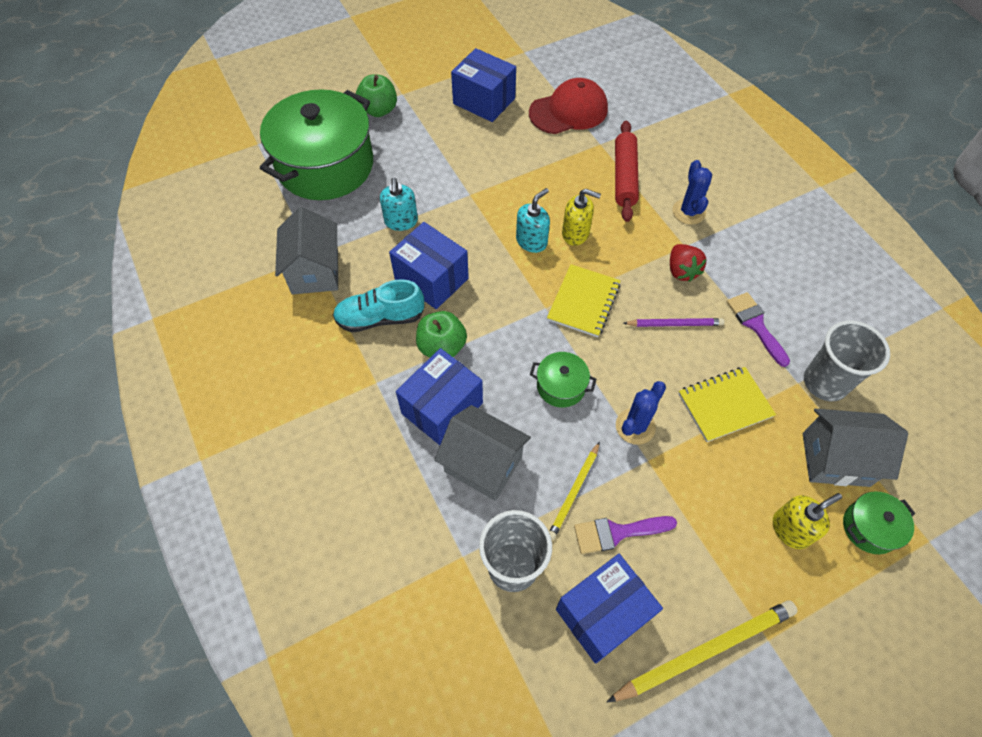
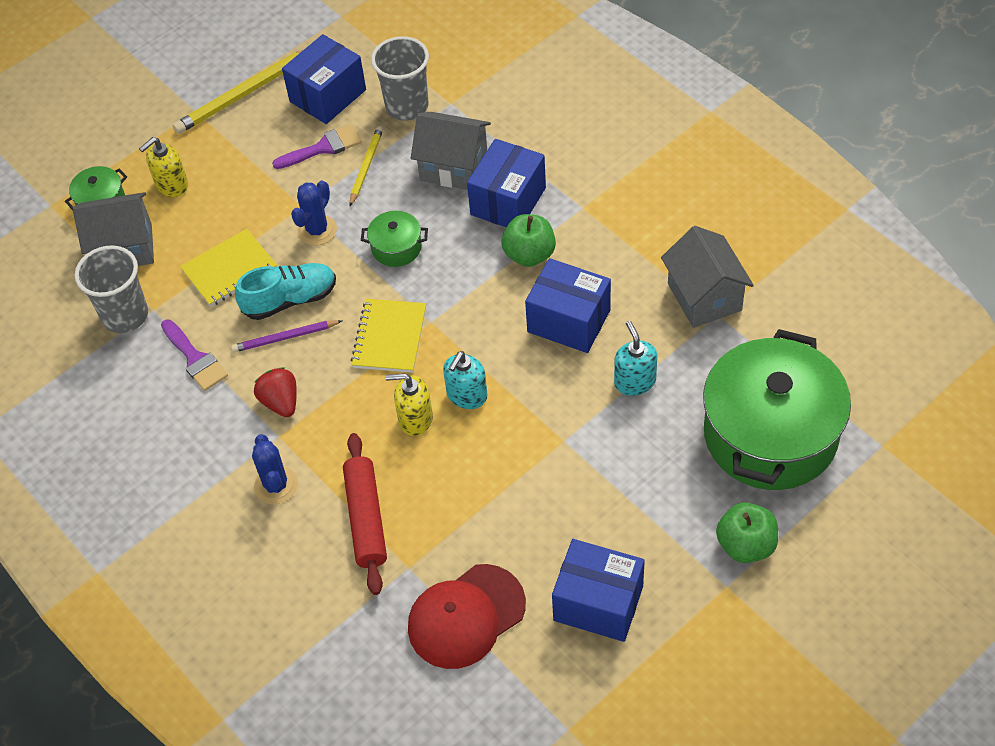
camera: 170 degrees right, 5 degrees down
turquoise shoe [333,279,424,332] -> turquoise shoe moved to [235,263,336,320]

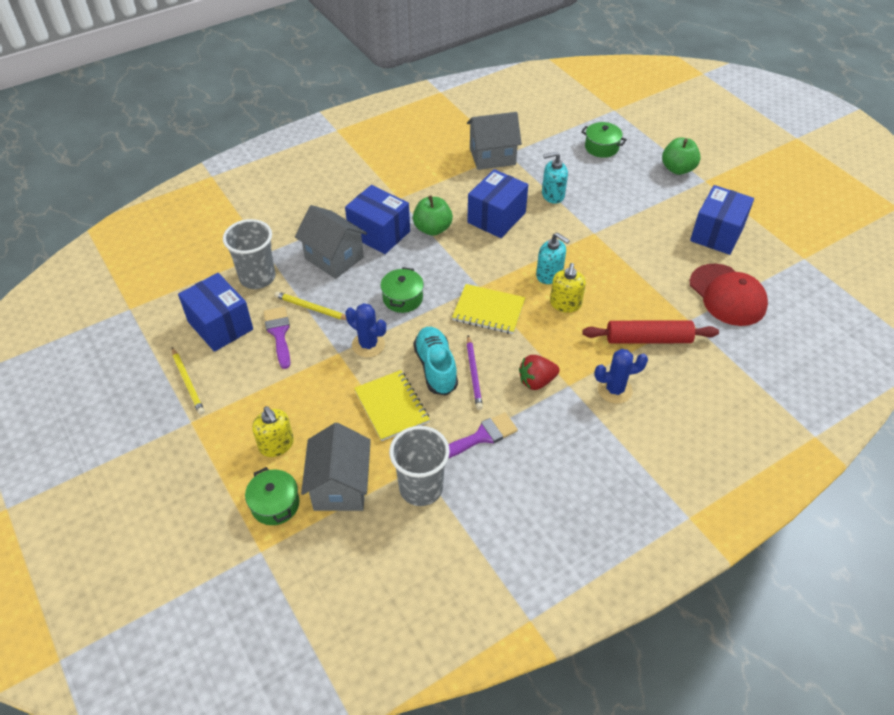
camera: 85 degrees left, 5 degrees down
yellow pencil [173,50,303,134] -> yellow pencil [172,348,205,415], size x0.59
grey house [411,112,491,190] -> grey house turned 75 degrees counterclockwise [295,205,367,279]
green pot [703,329,851,490] -> green pot [581,122,627,158], size x0.42

